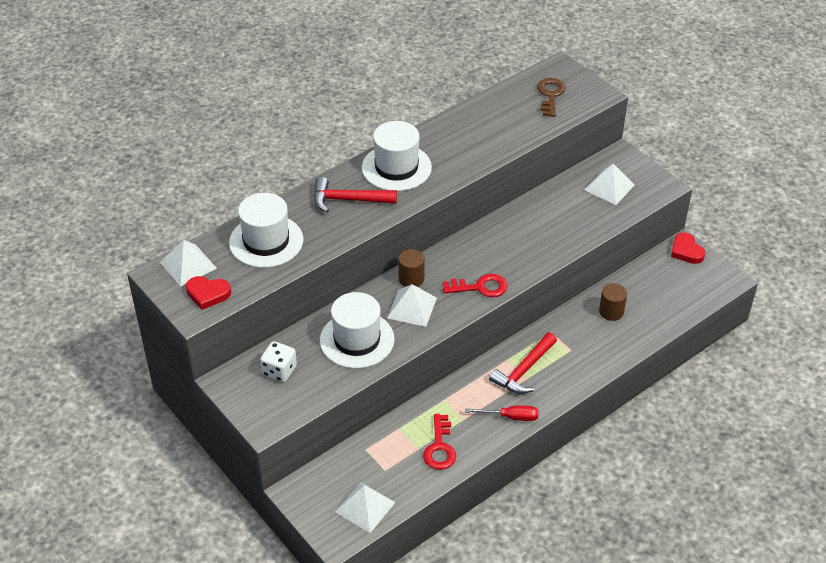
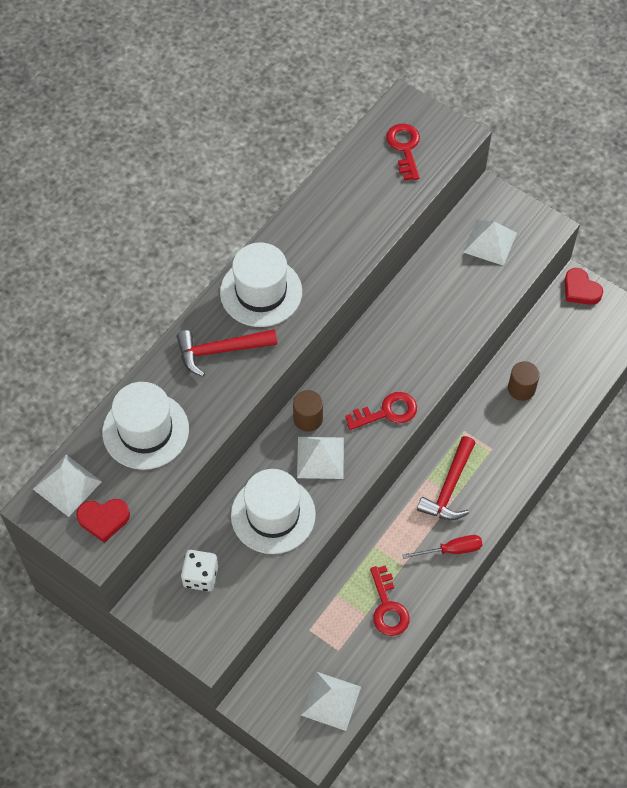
camera: 15 degrees left, 15 degrees up
brown key [537,78,566,117] -> red key [386,124,420,180]

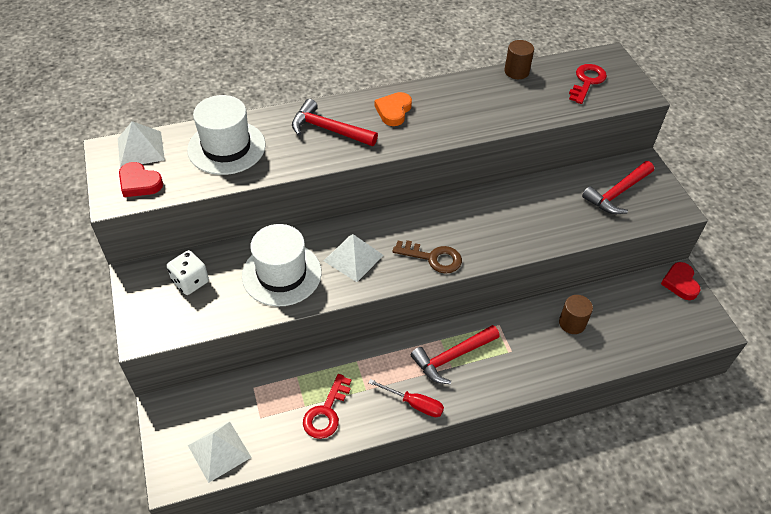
camera: 35 degrees right, 10 degrees down
white hat [220,243,302,327] -> orange heart [375,92,412,126]
brown cylinder [293,390,323,432] -> brown cylinder moved to [504,40,534,79]
red key [345,392,417,430] -> brown key [392,240,462,273]
white pyramid [463,220,517,266] -> red hammer [582,161,654,214]

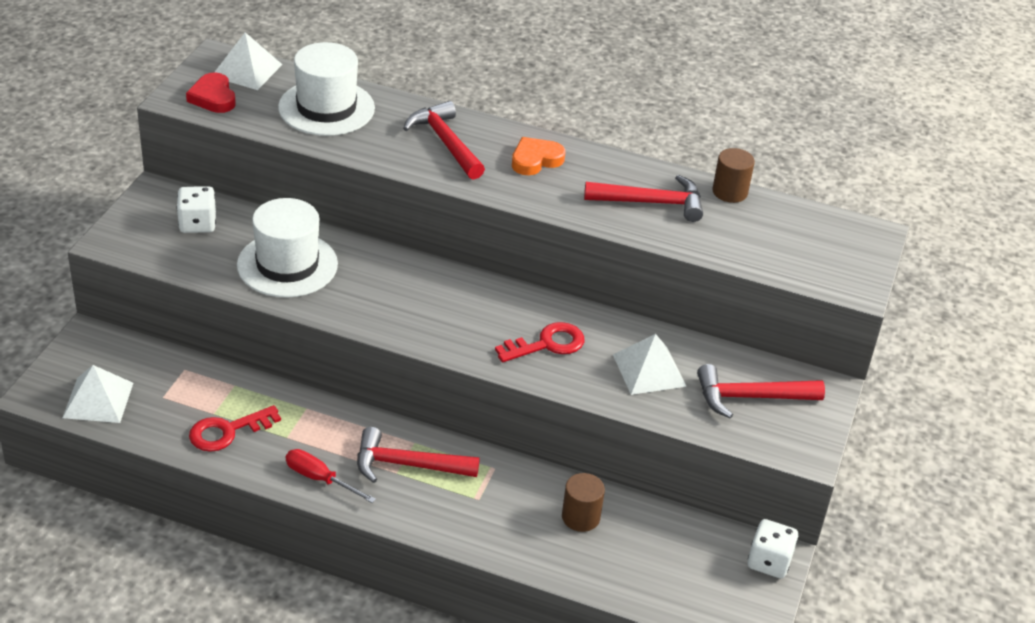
camera: 35 degrees right, 10 degrees down
white pyramid [324,234,384,282] -> white pyramid moved to [613,334,687,395]
red screwdriver [368,379,444,417] -> red screwdriver turned 150 degrees clockwise [286,449,376,503]
brown key [392,240,462,273] -> none
red key [569,64,607,104] -> red key moved to [495,322,584,362]
red heart [661,262,700,300] -> white dice [748,519,798,579]
none -> red hammer [584,175,703,222]

